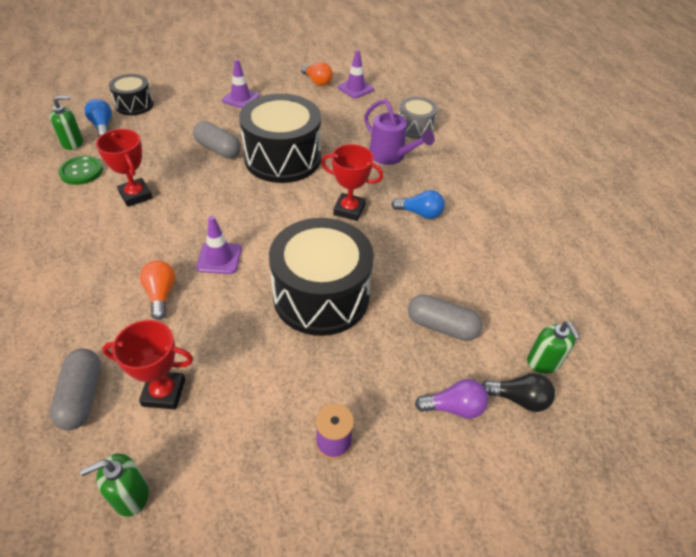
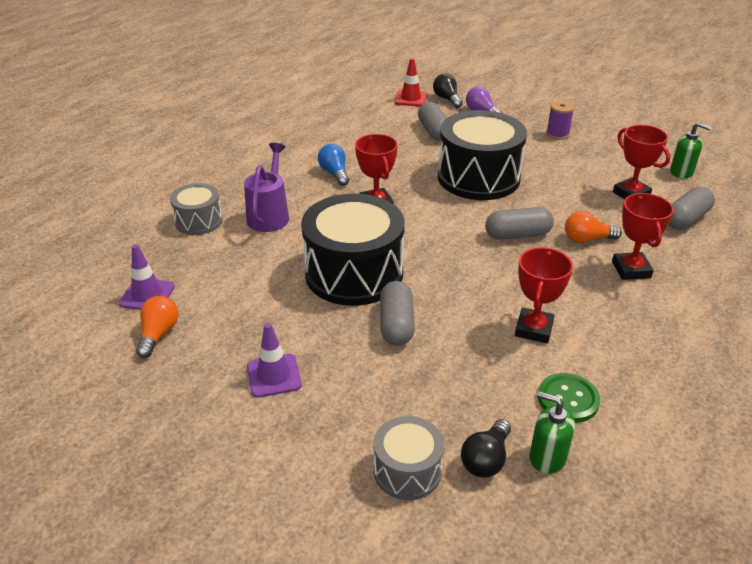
camera: 125 degrees left, 10 degrees down
blue light bulb [84,99,112,137] -> black light bulb [461,419,511,478]
black drum [109,74,153,115] -> grey drum [374,416,444,500]
orange light bulb [140,260,175,320] -> orange light bulb turned 45 degrees clockwise [565,211,622,243]
purple traffic cone [196,216,242,274] -> grey capsule [485,207,554,240]
green soap dispenser [527,321,580,374] -> red traffic cone [394,58,427,107]
none -> red trophy [612,193,674,280]

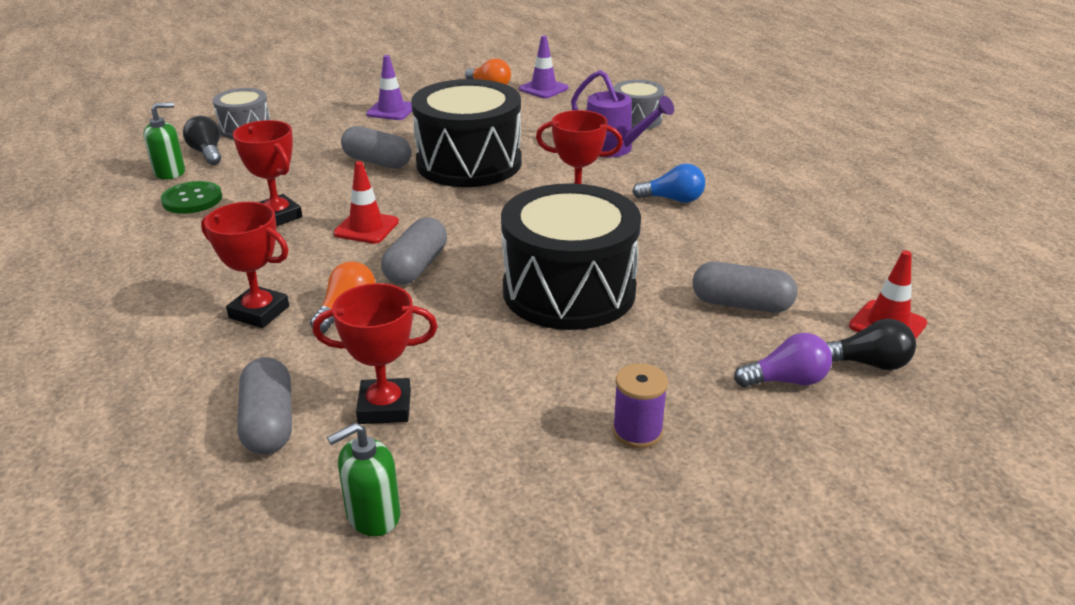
camera: 120 degrees right, 5 degrees down
none -> red traffic cone [333,161,399,244]

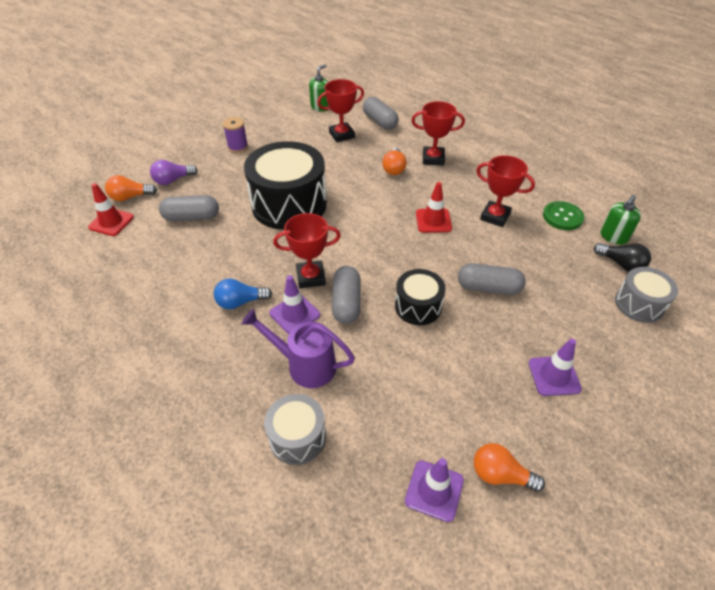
camera: 160 degrees right, 15 degrees up
grey capsule [381,218,447,285] -> grey capsule moved to [332,266,361,324]
black drum [411,79,522,187] -> black drum [395,269,446,325], size x0.52
black light bulb [826,319,916,370] -> orange light bulb [105,175,157,201]
none -> purple traffic cone [269,275,320,334]

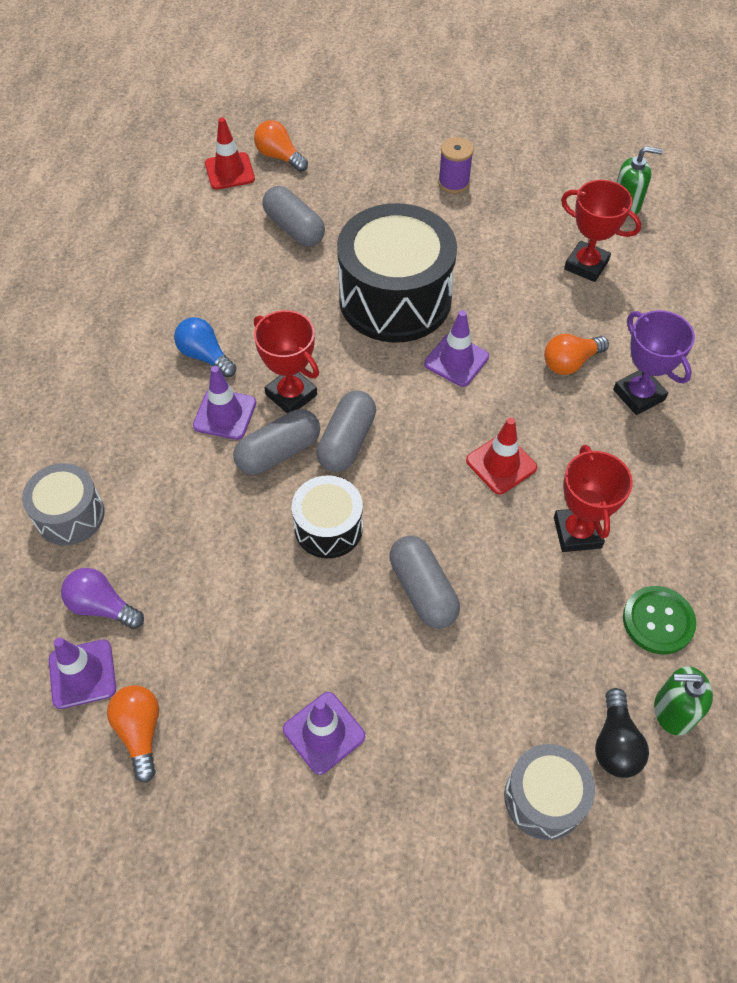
camera: 55 degrees right, 10 degrees up
purple light bulb [150,160,198,185] -> purple light bulb moved to [61,568,144,629]
purple watering can [242,309,355,388] -> none
grey capsule [363,97,399,130] -> grey capsule moved to [316,391,376,472]
red trophy [411,101,465,166] -> purple trophy [613,310,695,415]
none -> purple traffic cone [424,310,489,387]

